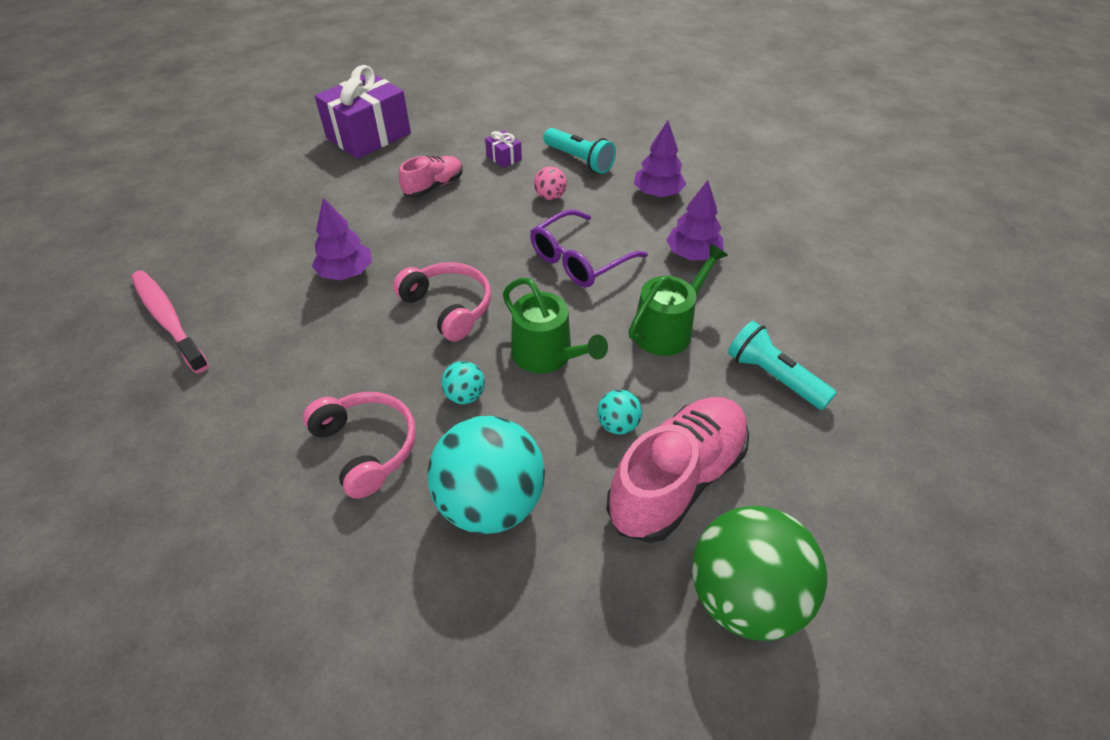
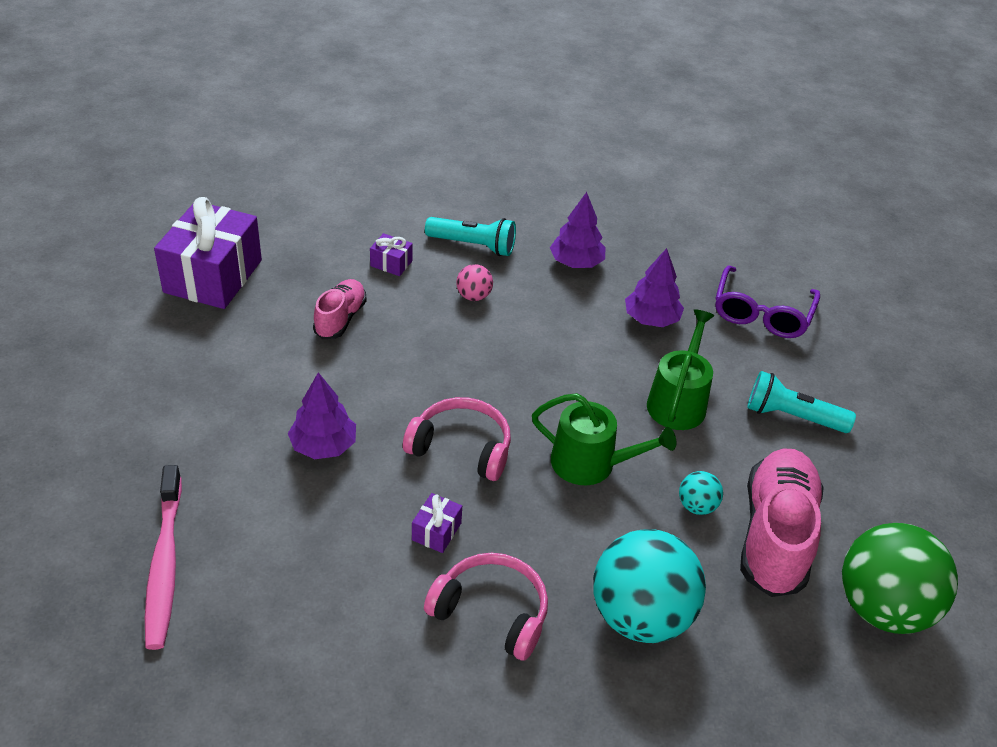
camera: 30 degrees left, 5 degrees down
pink toothbrush [131,270,209,373] -> pink toothbrush turned 120 degrees counterclockwise [145,465,182,650]
turquoise ball [441,361,485,404] -> none
purple glasses [530,209,648,287] -> purple glasses moved to [715,266,820,338]
none -> purple gift [412,493,462,553]

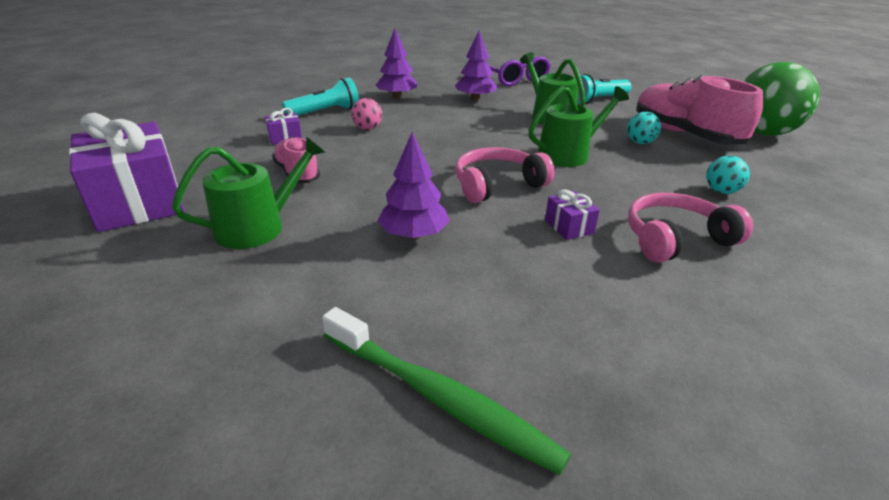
camera: 45 degrees left, 10 degrees down
pink toothbrush [145,465,182,650] -> green toothbrush [322,307,571,475]
turquoise ball [593,529,706,643] -> turquoise ball [706,155,750,194], size x0.44
none -> green watering can [172,136,325,249]

